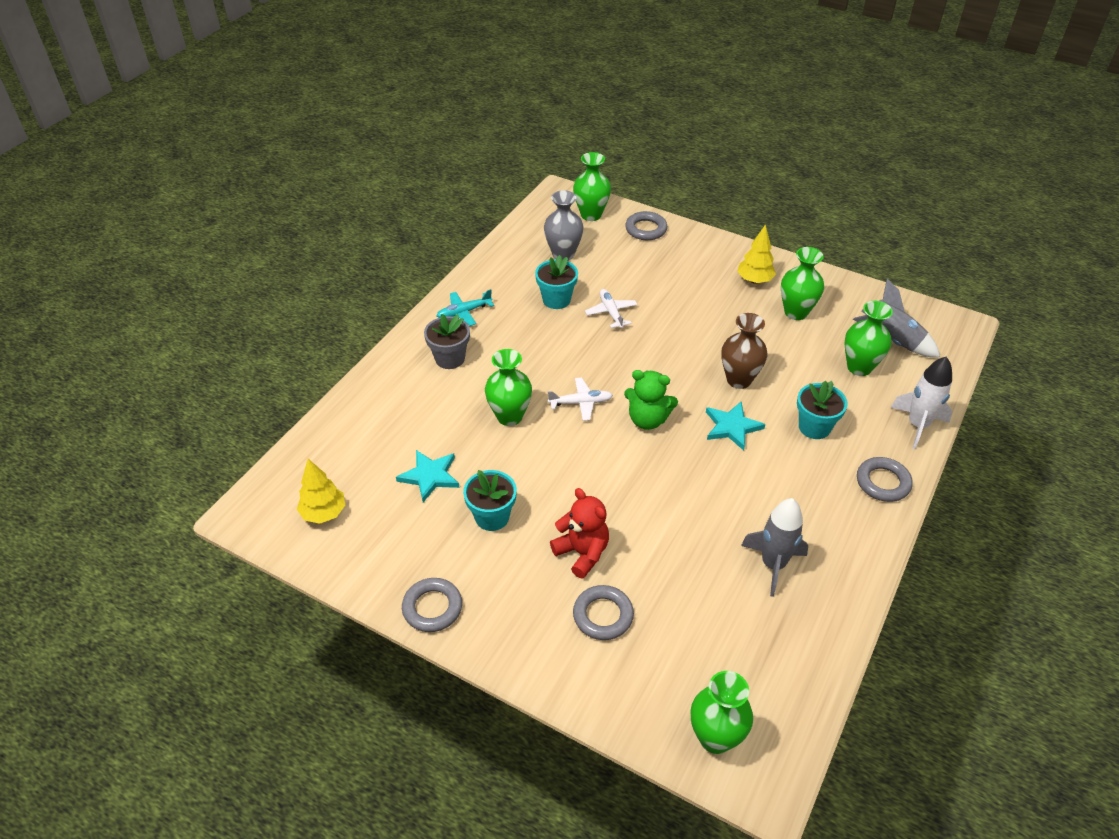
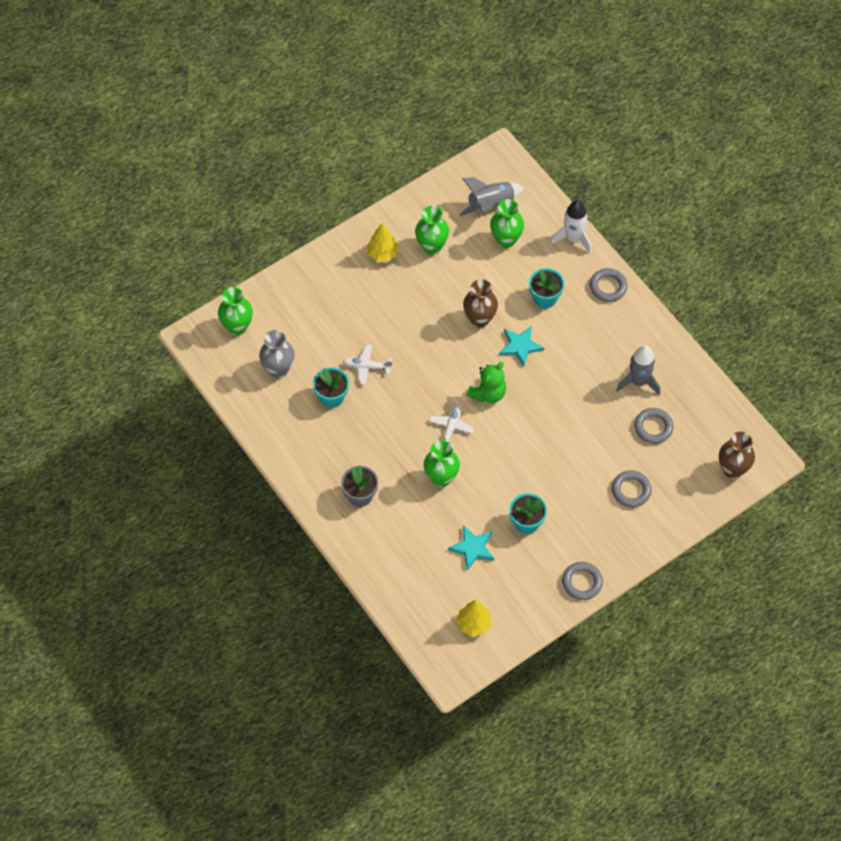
camera: 65 degrees left, 15 degrees up
turquoise plane [437,289,494,326] -> none
red teddy bear [550,488,609,579] -> none
grey ring [625,211,667,240] -> grey ring moved to [634,408,674,444]
green vase [691,671,753,754] -> brown vase [719,432,755,479]

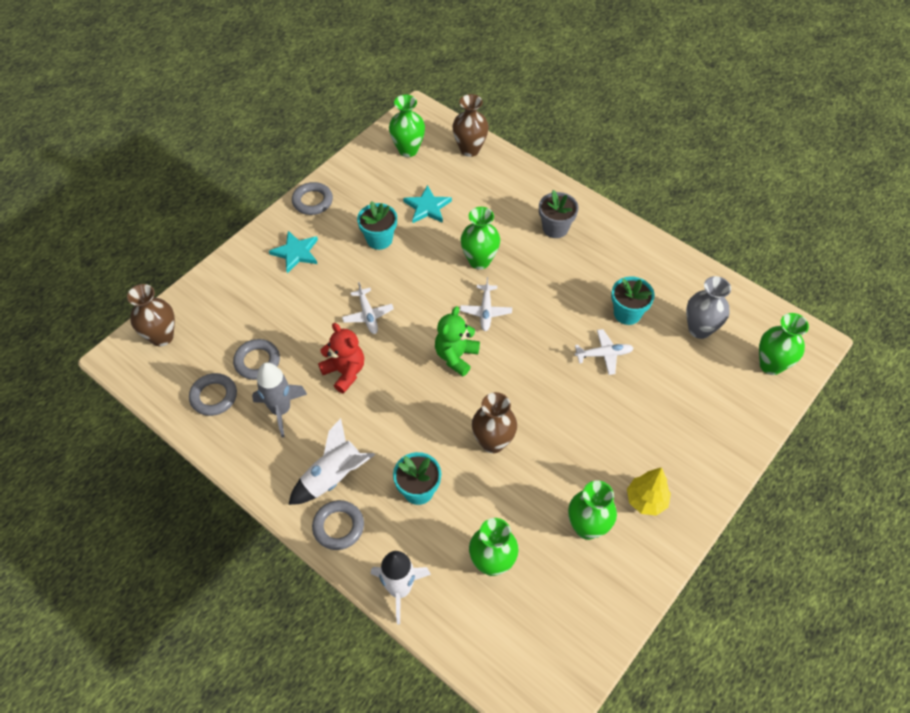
camera: 165 degrees right, 5 degrees down
yellow tree [456,600,491,637] -> green vase [389,95,425,157]
grey rocket [459,177,524,216] -> none
turquoise star [499,326,544,367] -> turquoise star moved to [269,231,318,273]
grey ring [612,470,652,507] -> grey ring moved to [189,373,237,416]
none -> white rocket [288,418,375,505]
none -> red teddy bear [318,323,364,394]
none -> white plane [342,282,394,334]
none -> brown vase [452,94,489,157]

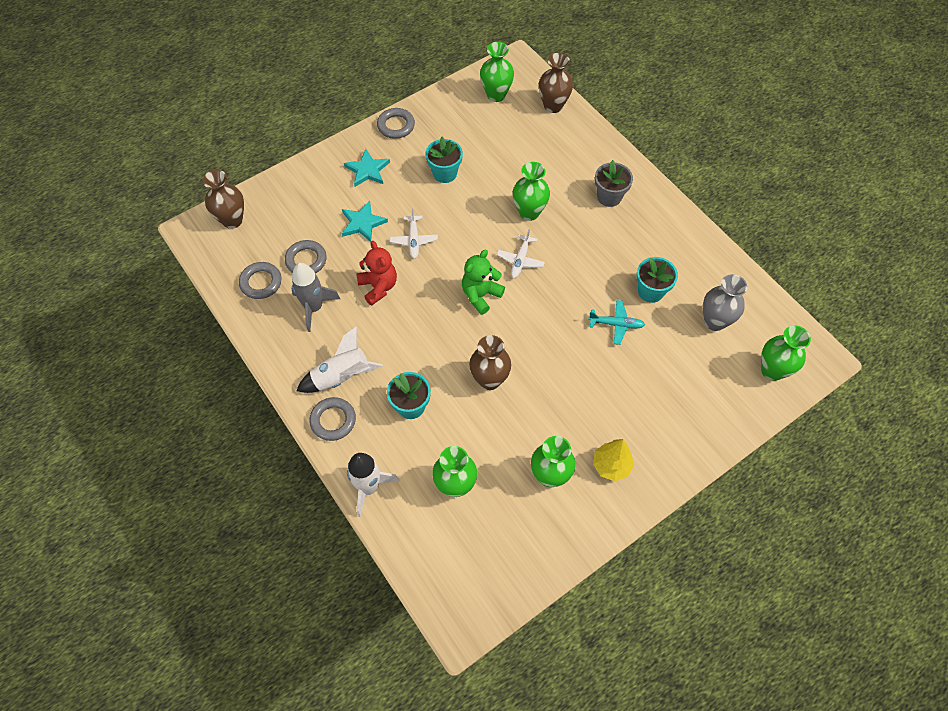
camera: 15 degrees right, 5 degrees up
turquoise star [403,185,452,223] -> turquoise star moved to [342,201,388,242]
white plane [575,329,633,375] -> turquoise plane [588,300,645,345]

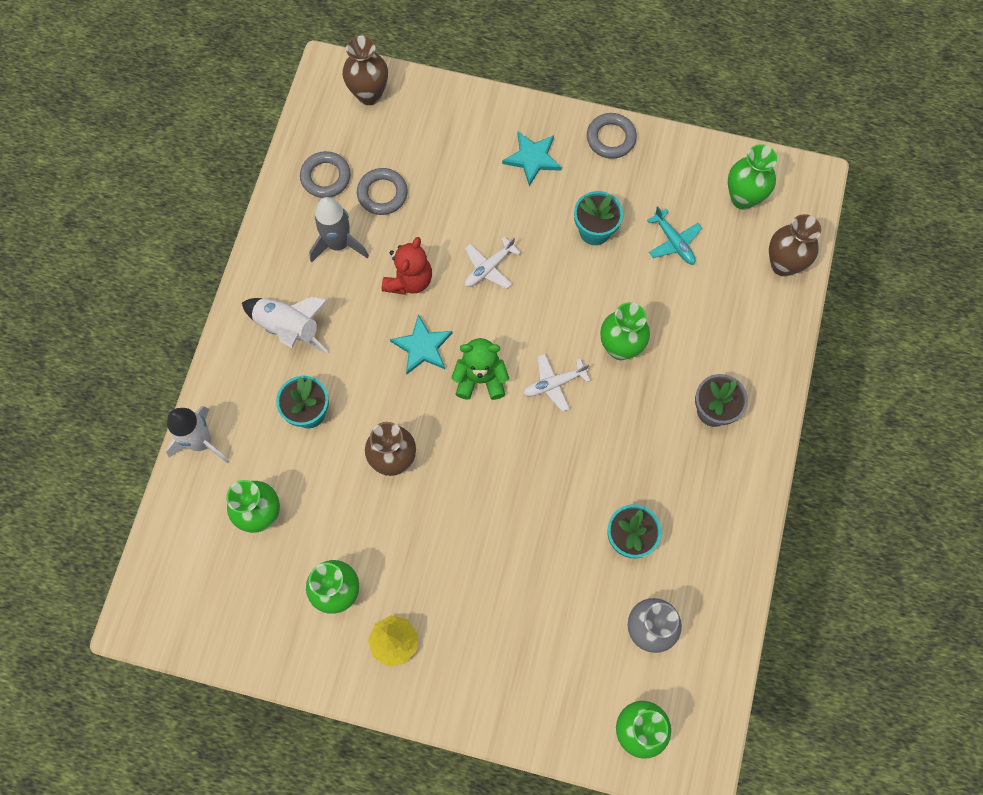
camera: 50 degrees right, 10 degrees up
grey ring [309,397,356,441] -> none
turquoise star [342,201,388,242] -> turquoise star moved to [390,314,452,374]
turquoise plane [588,300,645,345] -> turquoise plane moved to [647,206,702,265]

